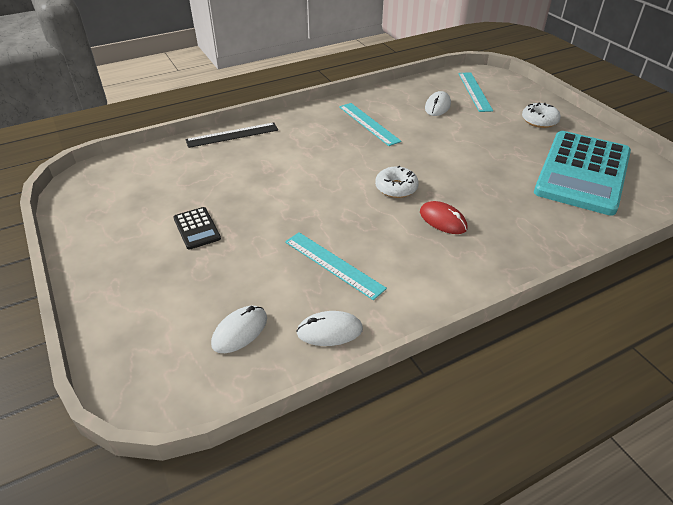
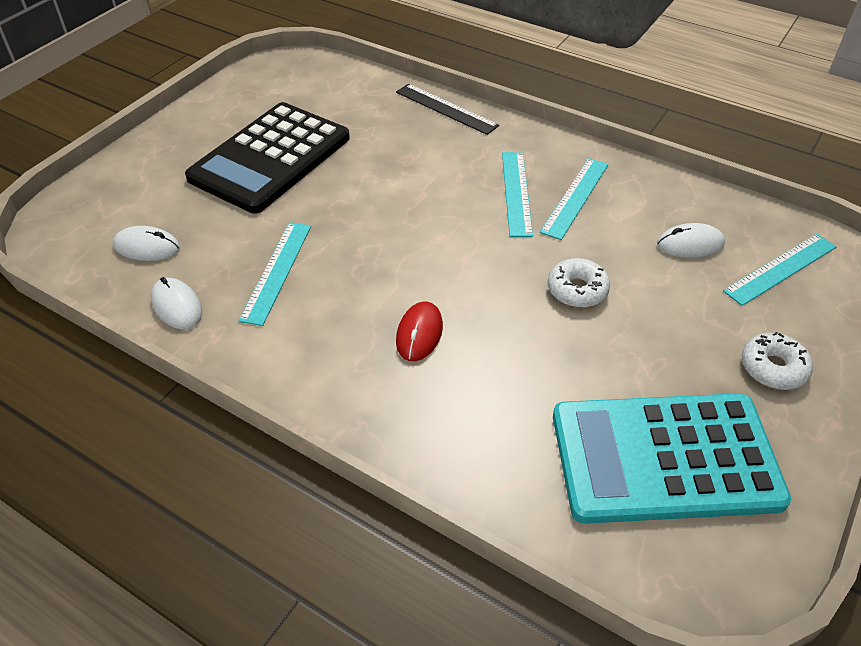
camera: 60 degrees right, 5 degrees up
black calculator [173,207,221,250] -> black calculator [185,102,350,214], size x2.47
white donut [375,166,419,198] -> white donut moved to [548,258,610,308]
none -> turquoise ruler [502,152,533,237]

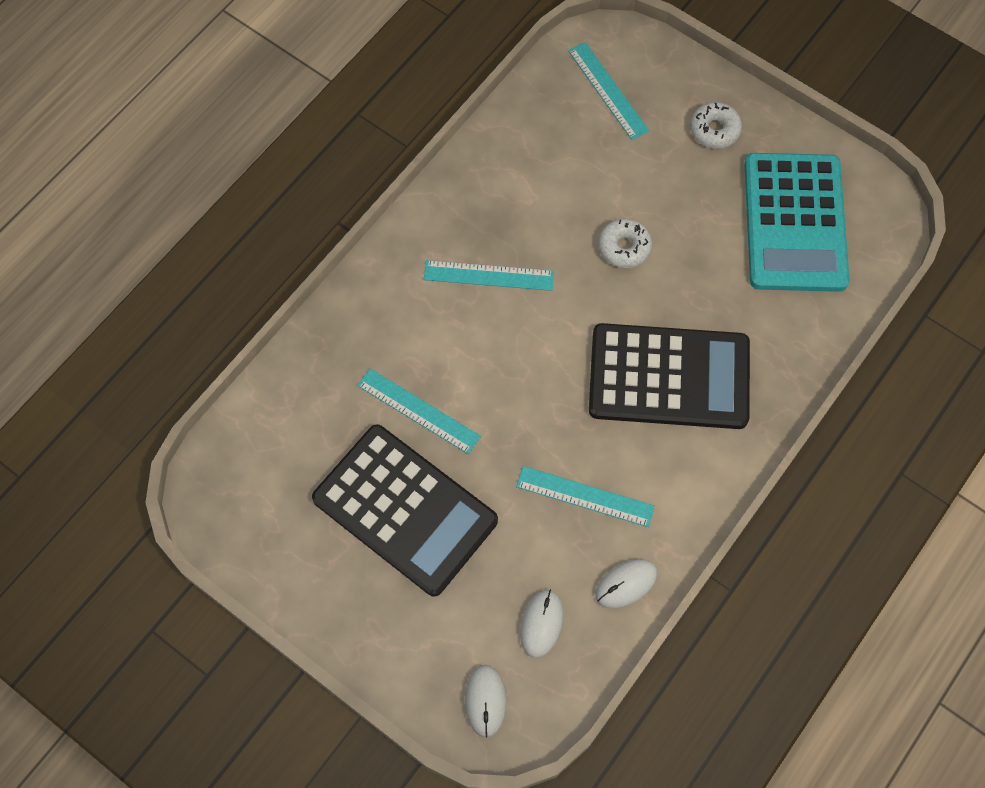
camera: 85 degrees left, 20 degrees up
black ruler [396,84,499,135] -> none
red mouse [396,301,443,361] -> black calculator [589,323,750,429]
turquoise ruler [540,158,608,240] -> turquoise ruler moved to [357,368,481,454]
white mouse [657,223,725,258] -> white mouse moved to [465,665,506,738]

